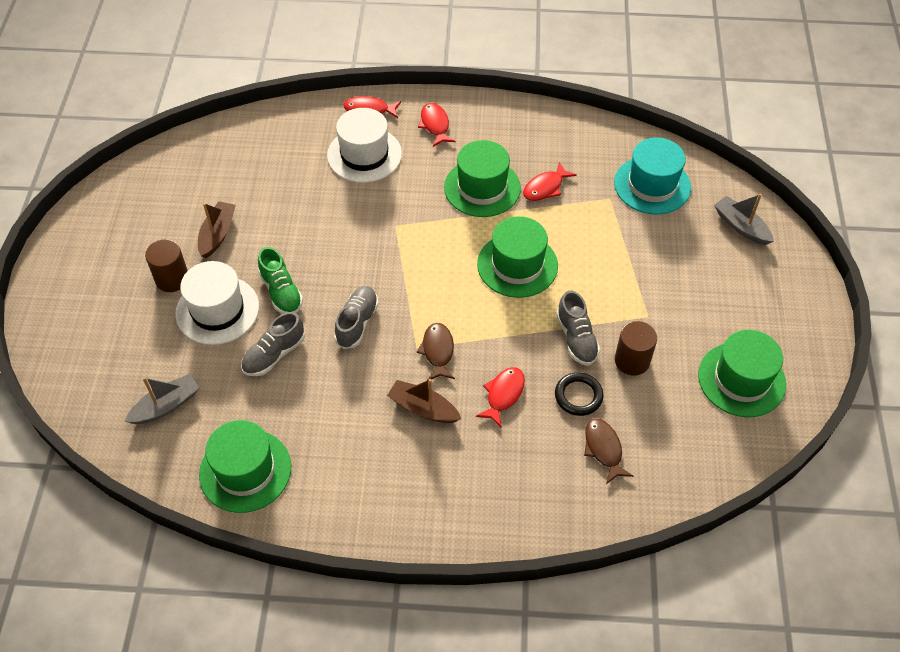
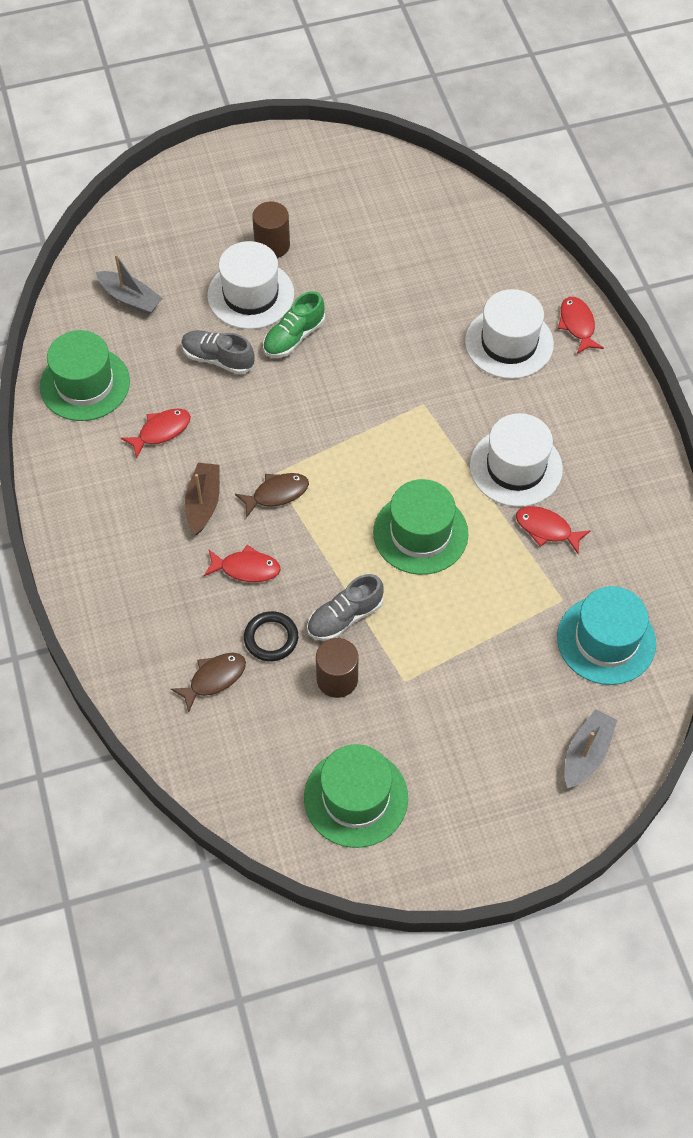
camera: 70 degrees right, 5 degrees up
brown boat [198,201,236,258] -> none
grey shoe [334,286,379,349] -> none
red fish [418,103,456,147] -> red fish moved to [121,408,191,459]
green hat [444,140,521,217] -> white hat [470,413,563,507]

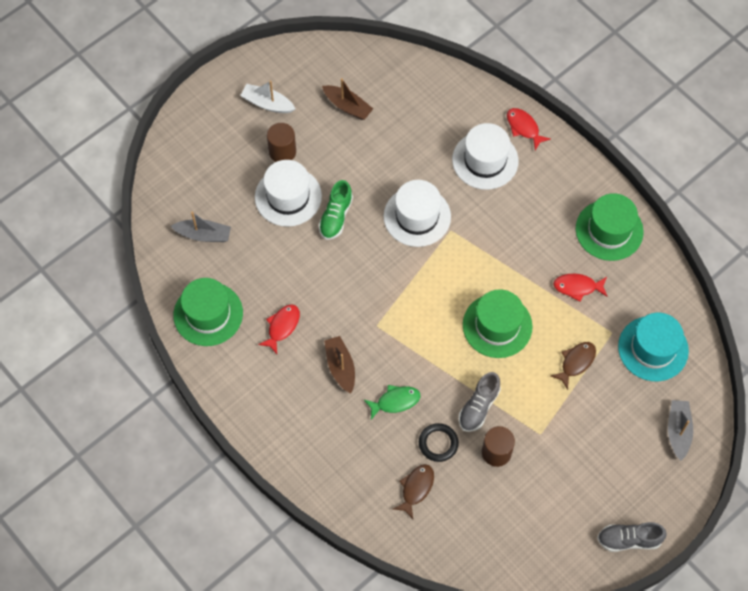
camera: 25 degrees left, 5 degrees up
grey shoe [181,330,255,374] -> grey shoe moved to [597,522,667,552]
red fish [204,545,281,582] -> green fish [364,385,420,420]
brown fish [235,473,309,518] -> brown fish moved to [551,342,596,390]
green hat [304,744,408,848] -> green hat moved to [576,193,644,261]
white hat [470,413,563,507] -> white hat moved to [384,180,451,247]
none -> white boat [240,81,295,113]
none -> brown boat [322,78,373,120]

